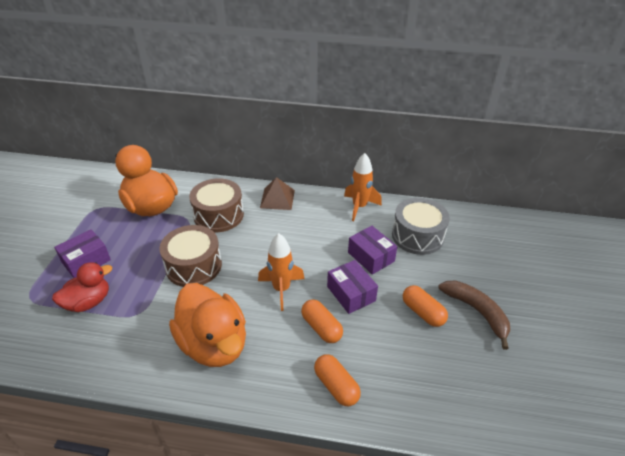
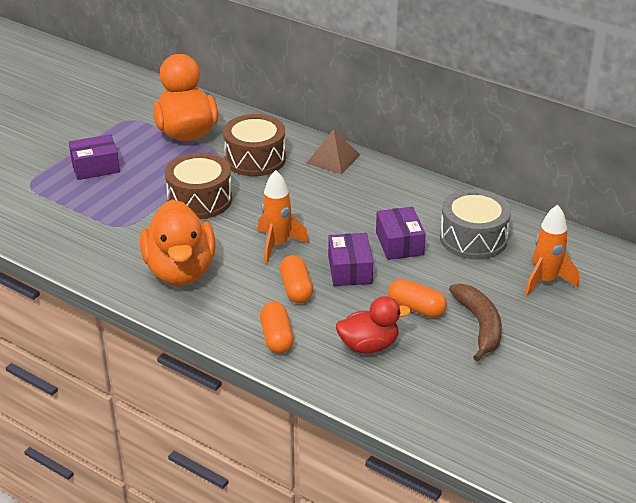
camera: 25 degrees right, 5 degrees down
red duck [52,262,112,312] -> red duck moved to [336,296,411,353]
orange rocket [344,153,382,221] -> orange rocket moved to [525,205,579,297]
orange capsule [403,285,448,327] -> orange capsule turned 45 degrees counterclockwise [388,279,447,318]

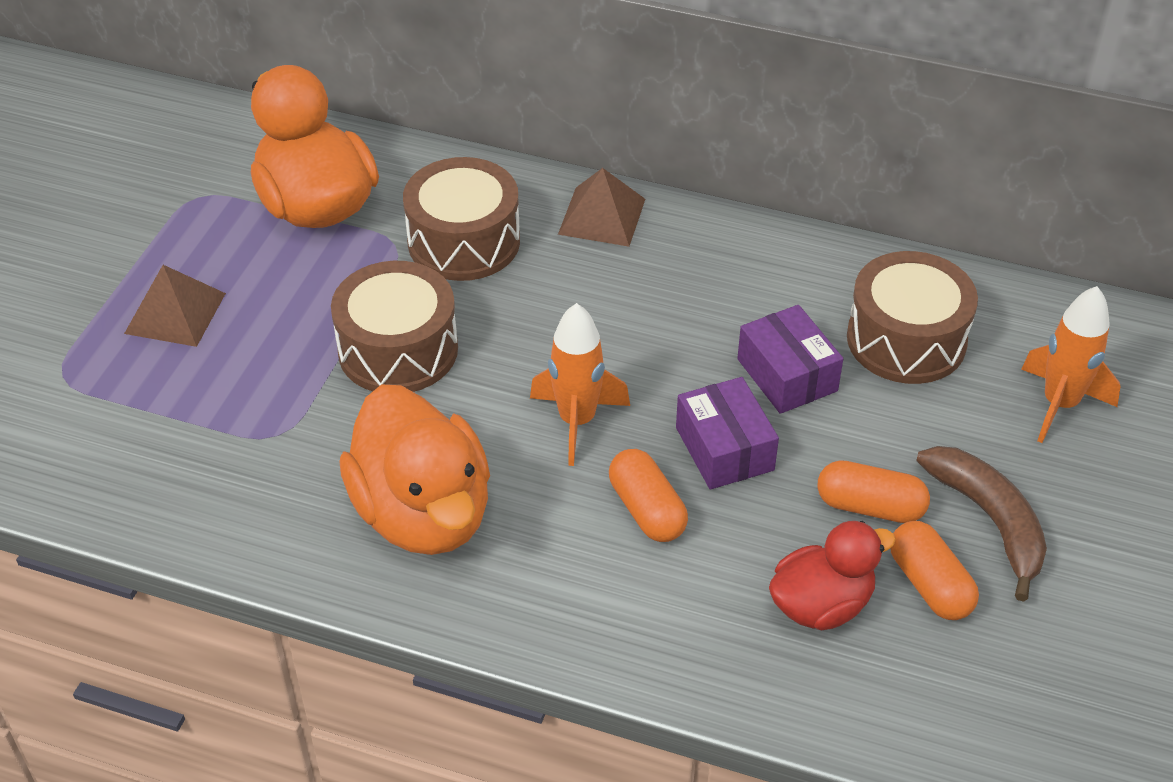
camera: 15 degrees left, 10 degrees up
purple box [69,134,120,180] -> brown pyramid [124,265,226,347]
orange capsule [260,302,294,354] -> orange capsule moved to [890,521,979,620]
grey drum [440,189,511,260] -> brown drum [847,251,978,384]

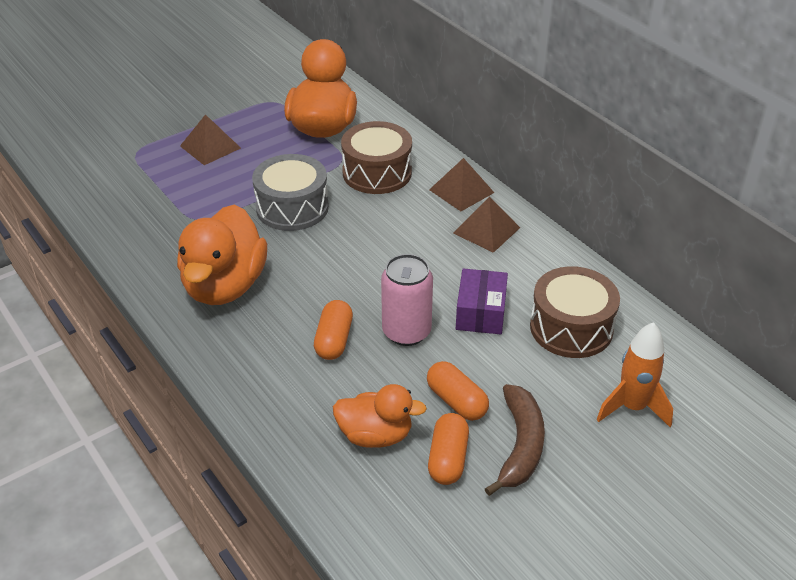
camera: 35 degrees right, 5 degrees down
brown drum [331,261,458,392] -> grey drum [252,154,329,231]
orange rocket [530,303,630,466] -> none
purple box [676,377,779,489] -> pink can [381,254,433,346]
red duck [769,521,896,630] -> orange duck [333,384,427,448]
none -> brown pyramid [453,197,520,253]

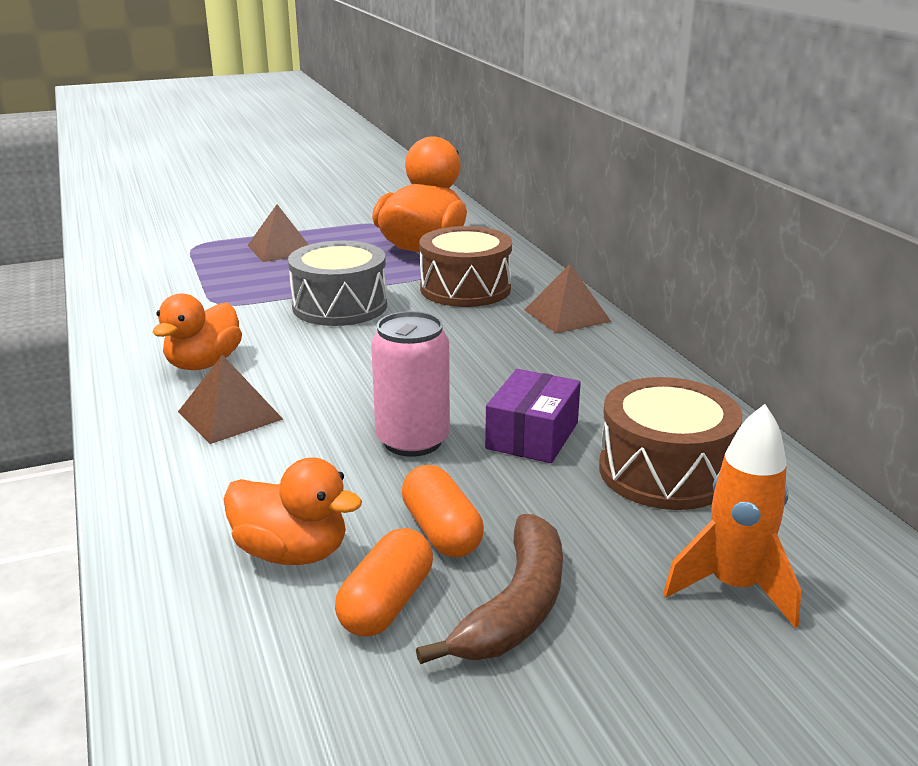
camera: 15 degrees right, 15 degrees down
orange duck [177,204,267,305] -> orange duck [153,293,242,370], size x0.60
orange capsule [314,300,353,360] -> none
brown pyramid [453,197,520,253] -> brown pyramid moved to [178,355,283,444]

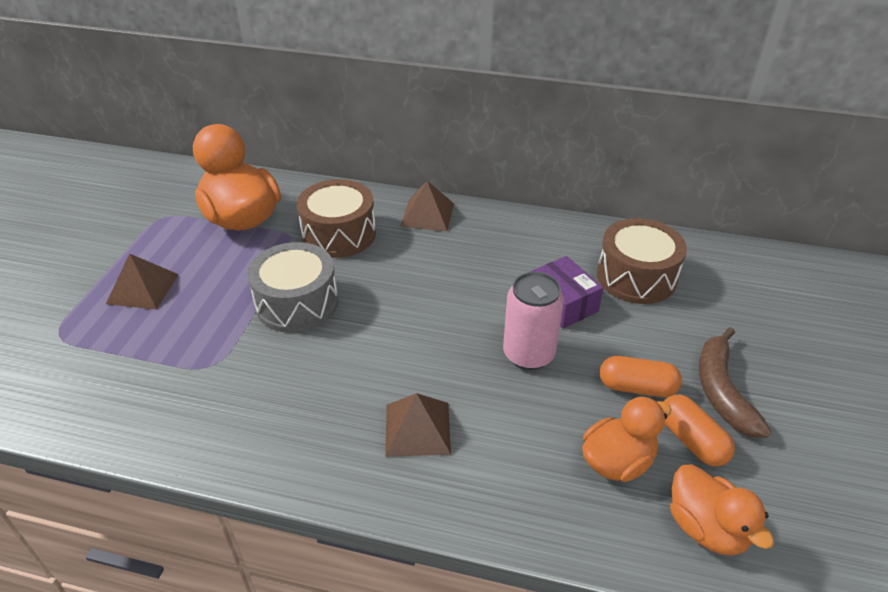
camera: 55 degrees left, 15 degrees up
orange duck [153,293,242,370] -> orange duck moved to [670,464,774,556]
brown banana [416,514,563,664] -> brown banana turned 150 degrees counterclockwise [699,327,771,438]
orange rocket [663,404,801,628] -> none

